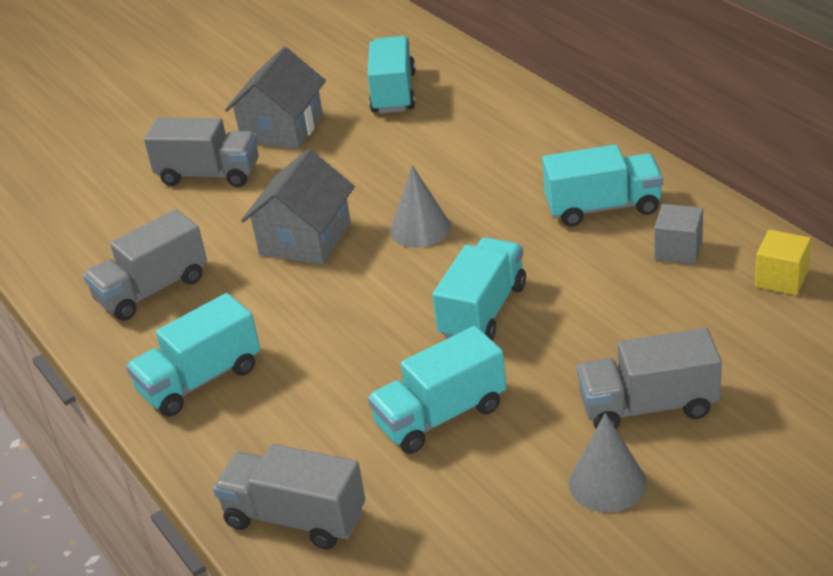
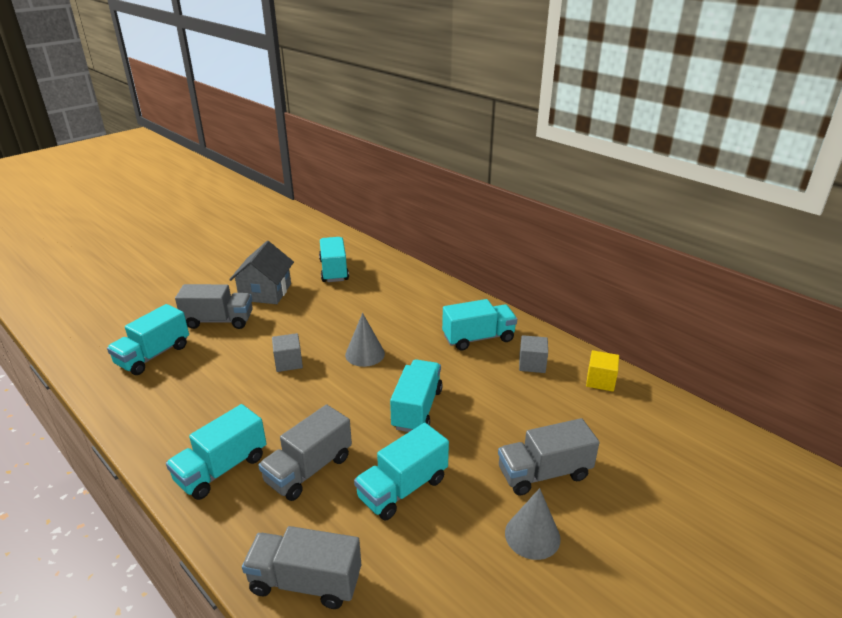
camera: 15 degrees left, 5 degrees down
grey truck [83,209,207,321] -> grey truck moved to [258,405,352,501]
grey house [241,149,355,265] -> grey cube [272,333,303,372]
none -> turquoise truck [107,304,189,375]

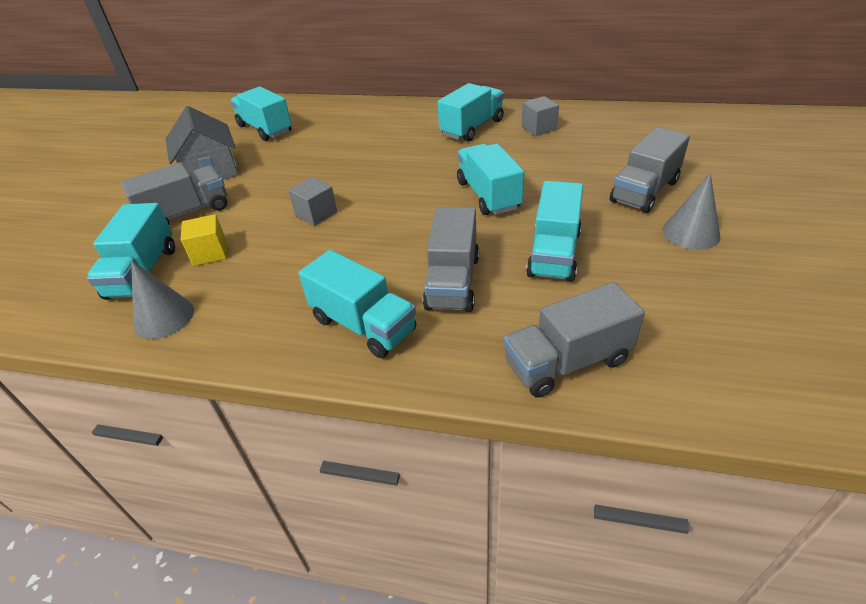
camera: 30 degrees left, 10 degrees up
turquoise truck [166,404,266,500] -> turquoise truck turned 60 degrees counterclockwise [298,250,416,358]
grey cone [345,313,385,367] -> grey cone moved to [131,260,194,339]
yellow cube [586,350,619,392] -> yellow cube moved to [181,214,227,266]

